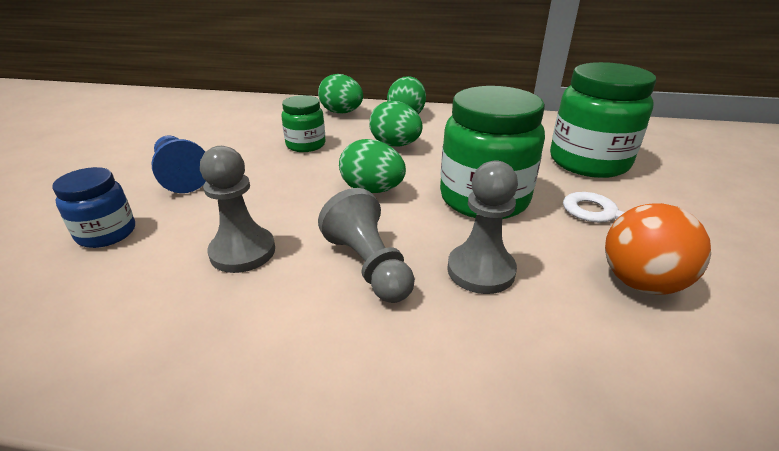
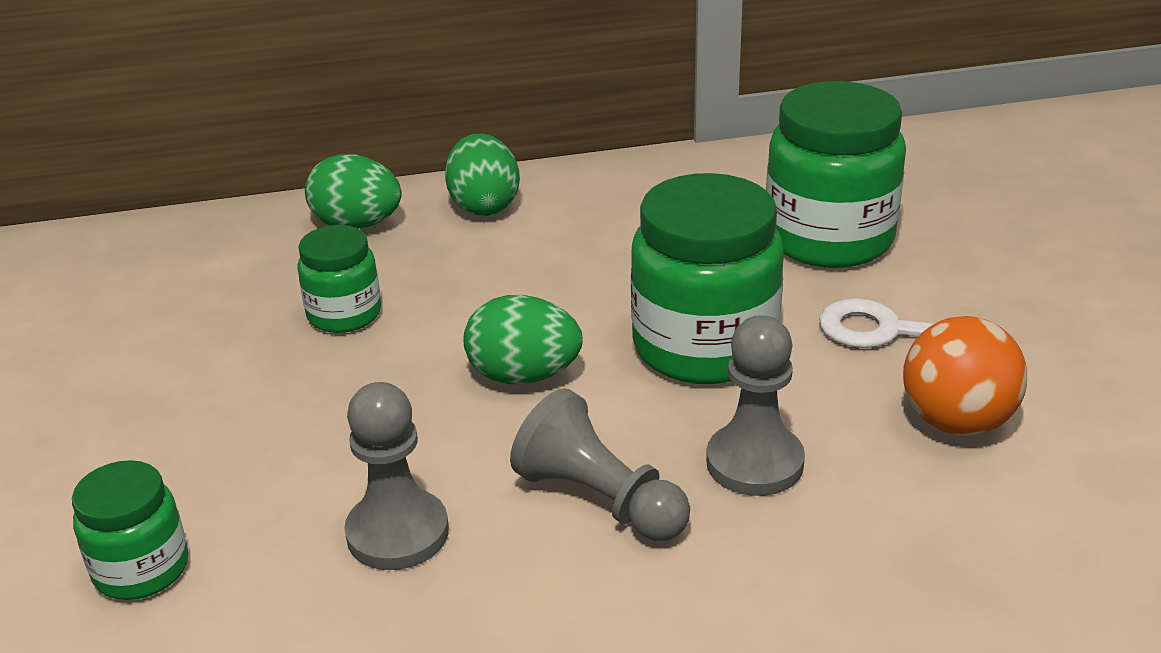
camera: 20 degrees left, 0 degrees up
blue jar [52,167,135,248] -> green jar [72,460,188,600]
blue pawn [151,136,206,193] -> none
green egg [369,101,423,147] -> none

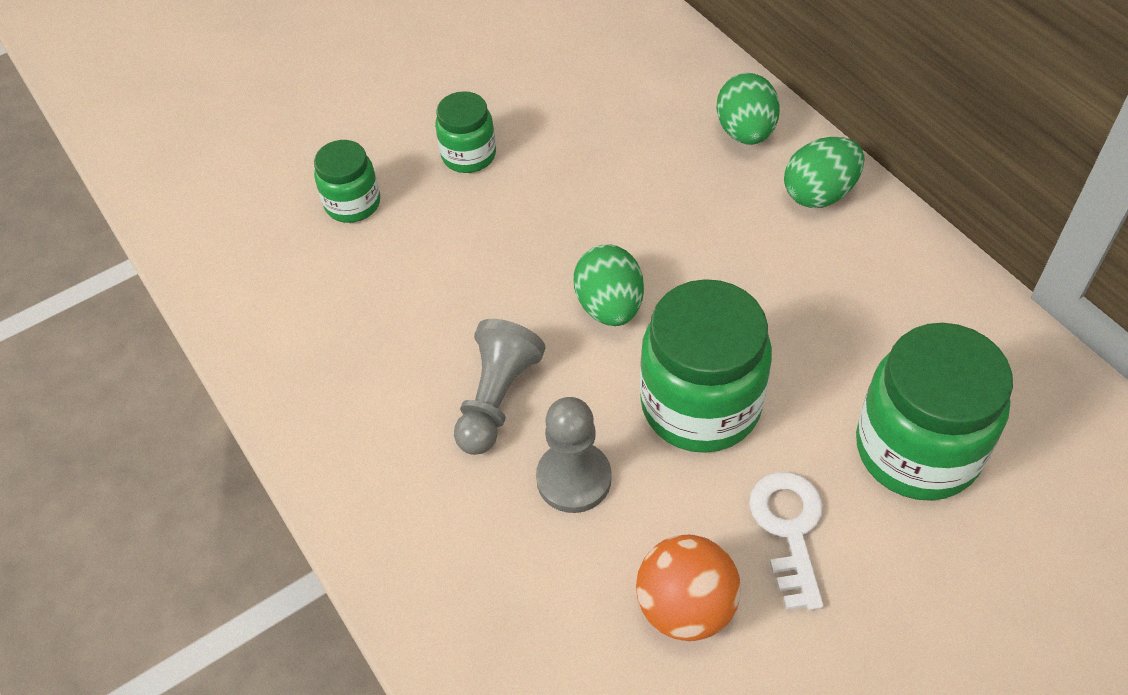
camera: 70 degrees right, 20 degrees up
green jar [297,225,381,333] -> green jar moved to [435,91,496,173]
grey pawn [344,382,449,570] -> none

